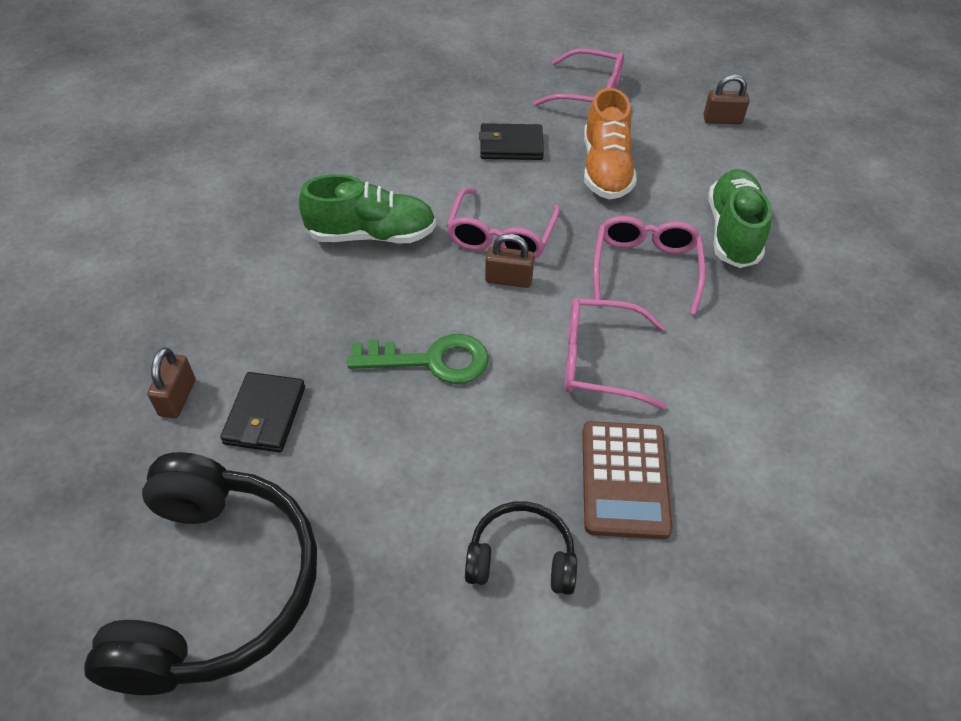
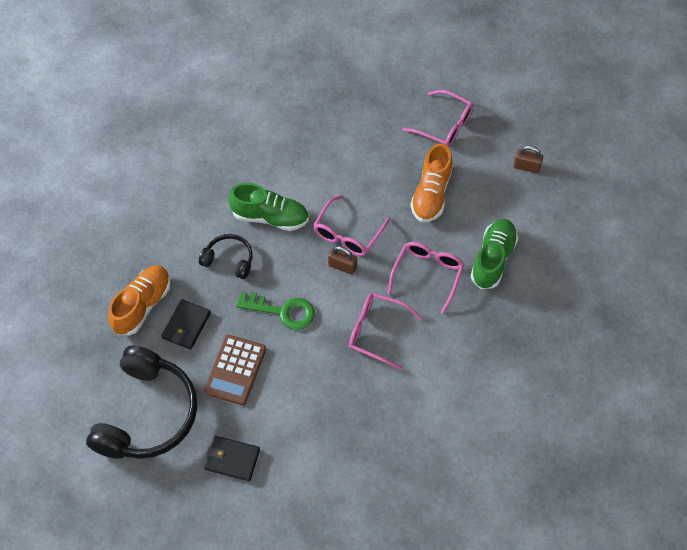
camera: 15 degrees right, 10 degrees up
brown padlock [148,347,195,418] -> orange shoe [108,265,171,335]
black headphones [465,501,577,595] -> black headphones moved to [199,234,252,279]
black wallet [479,123,544,160] -> black wallet moved to [204,436,260,481]
brown calculator [582,421,673,539] -> brown calculator moved to [204,335,266,405]

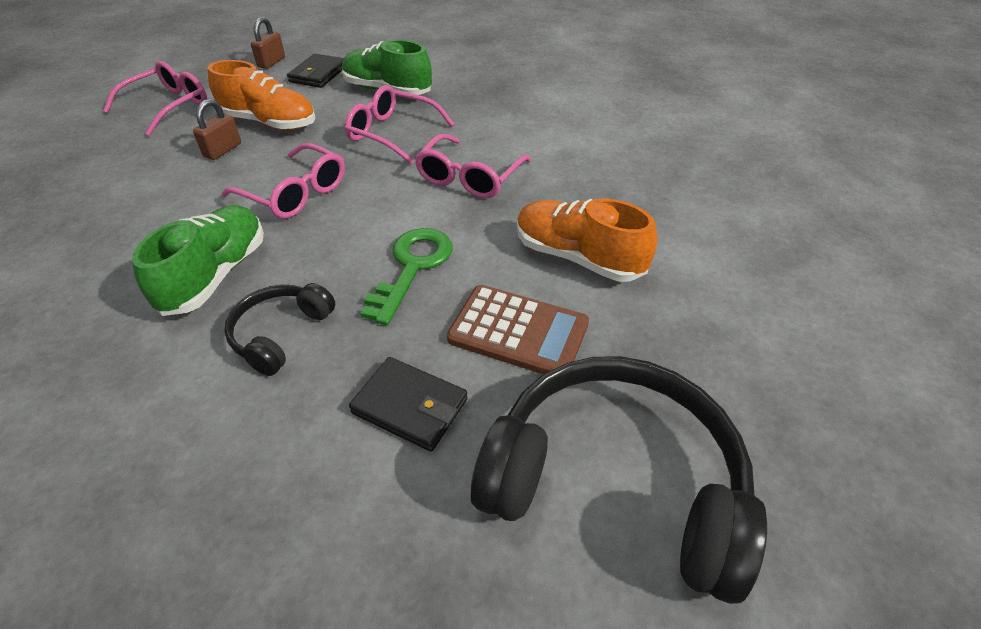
camera: 85 degrees left, 15 degrees down
orange shoe [108,265,171,335] -> orange shoe moved to [517,199,657,282]
black wallet [204,436,260,481] -> black wallet moved to [287,54,344,88]
brown padlock [328,246,357,275] -> brown padlock moved to [193,99,241,160]

